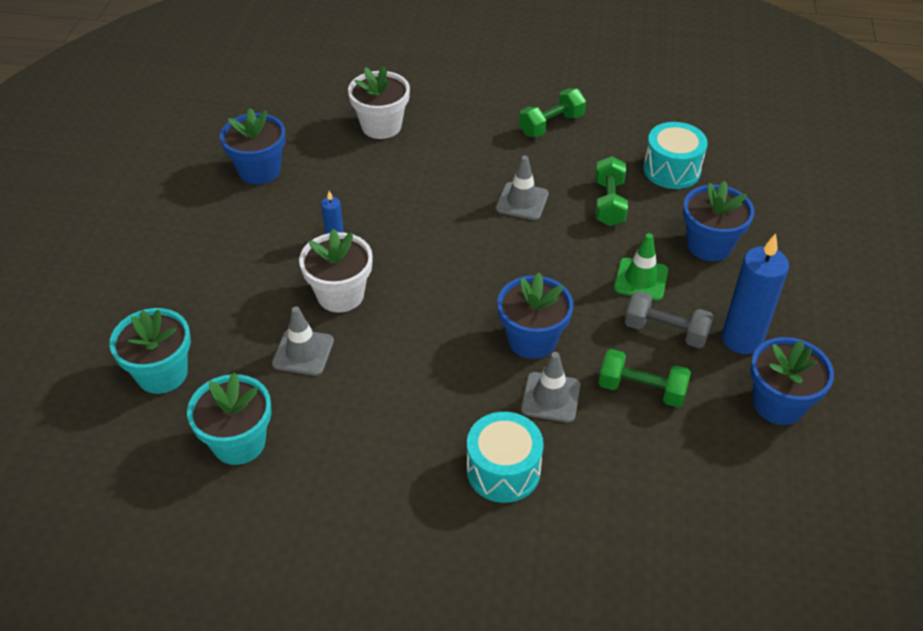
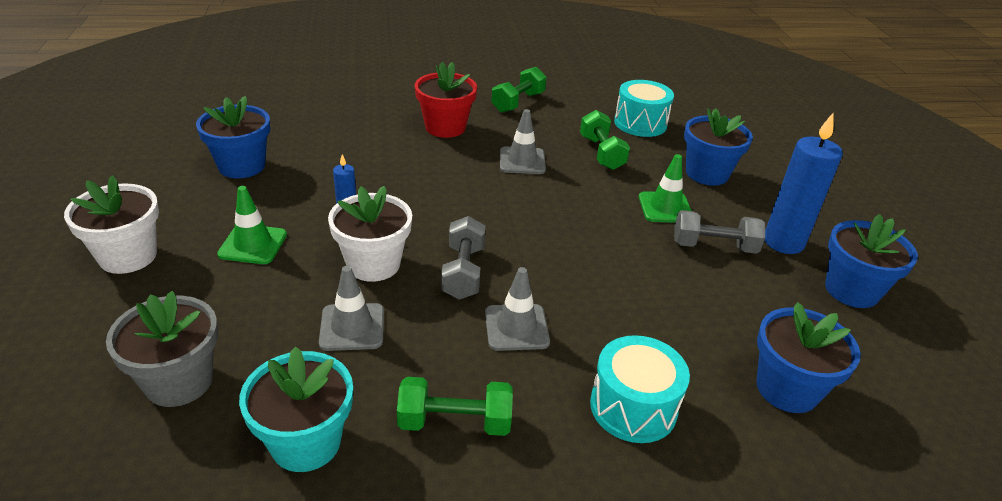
camera: 20 degrees left, 10 degrees down
turquoise flower pot [110,308,191,394] -> grey flower pot [106,291,218,407]
white flower pot [348,66,410,139] -> white flower pot moved to [64,175,159,274]
blue flower pot [497,273,573,359] -> blue flower pot moved to [756,302,861,413]
grey traffic cone [521,352,580,423] -> grey traffic cone moved to [485,267,550,351]
green dumbbell [598,349,691,407] -> green dumbbell moved to [397,377,513,436]
none -> green traffic cone [217,186,287,264]
none -> red flower pot [415,62,477,138]
none -> grey dumbbell [441,216,486,300]

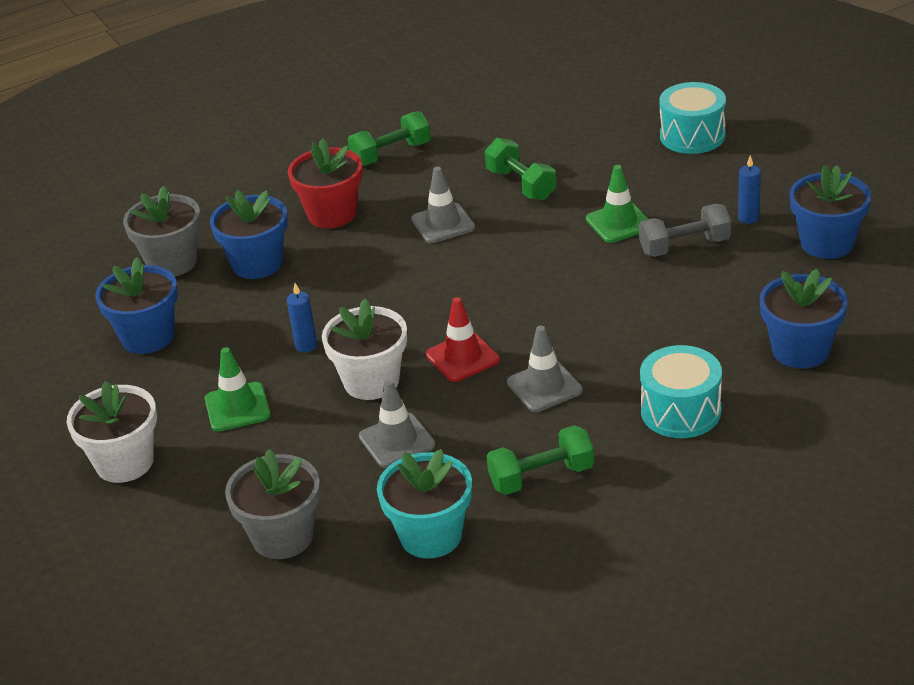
camera: 15 degrees left, 0 degrees up
grey dumbbell [441,216,486,300] -> red traffic cone [426,297,500,382]
green dumbbell [491,67,546,113] -> green dumbbell turned 45 degrees clockwise [348,111,431,166]
turquoise drum [614,80,674,137] -> turquoise drum moved to [660,82,726,154]
blue flower pot [684,108,753,186] -> blue flower pot moved to [210,190,288,279]
blue candle [765,113,843,254] -> blue candle [738,155,761,224], size x0.49
none -> grey flower pot [123,185,201,277]

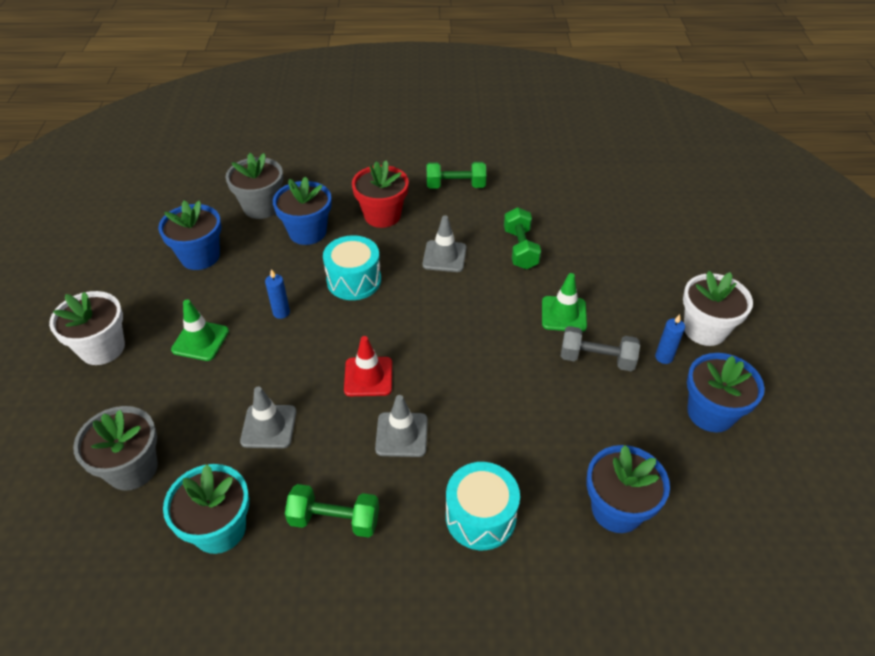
camera: 25 degrees right, 10 degrees up
white flower pot [322,299,407,400] -> white flower pot moved to [683,271,753,346]
turquoise drum [660,82,726,154] -> turquoise drum moved to [323,235,381,300]

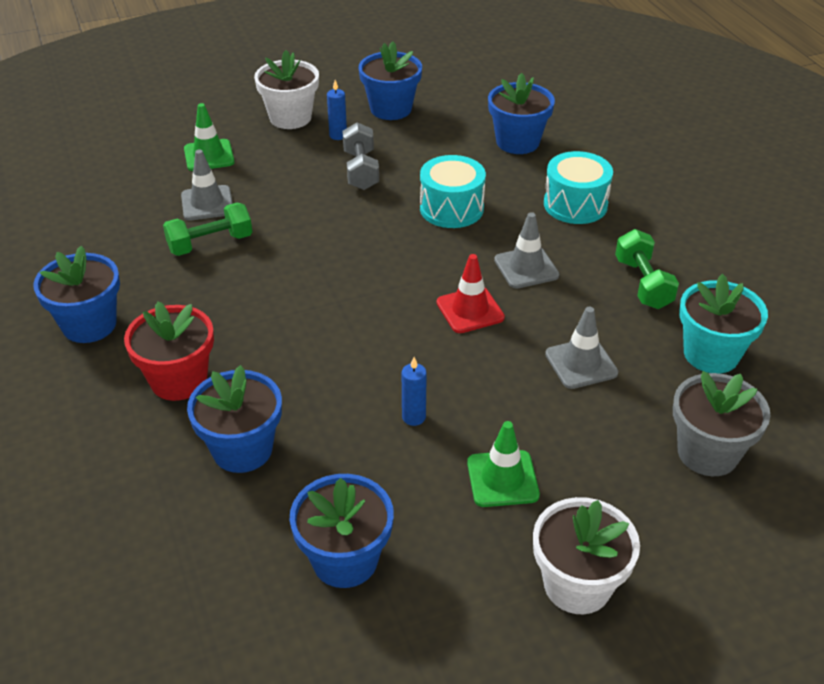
camera: 110 degrees left, 5 degrees down
grey flower pot [226,153,283,219] -> none
turquoise drum [323,235,381,300] -> turquoise drum moved to [420,155,486,228]
grey traffic cone [423,216,466,272] -> grey traffic cone moved to [181,149,233,220]
green dumbbell [427,162,486,189] -> blue flower pot [33,246,120,343]
green traffic cone [542,273,587,332] -> green traffic cone moved to [184,103,234,171]

